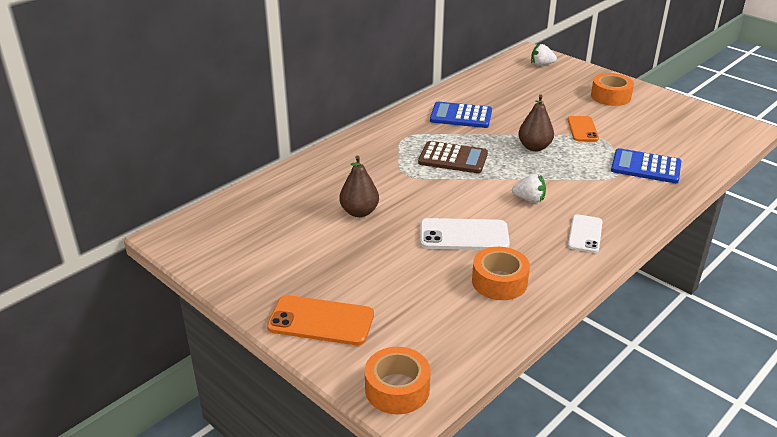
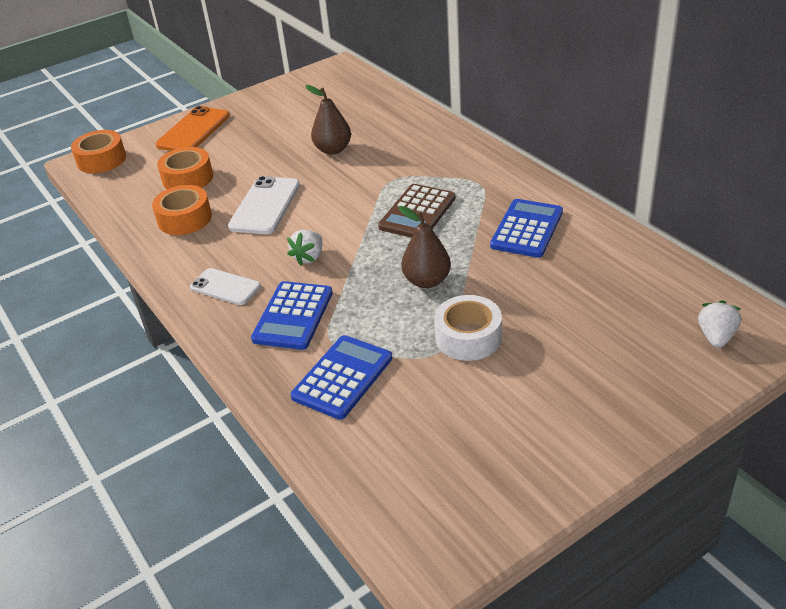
camera: 105 degrees right, 5 degrees up
orange phone [567,116,599,141] -> white tape [434,295,502,361]
orange tape [591,73,634,106] -> orange tape moved to [157,147,213,189]
none -> blue calculator [251,281,333,350]

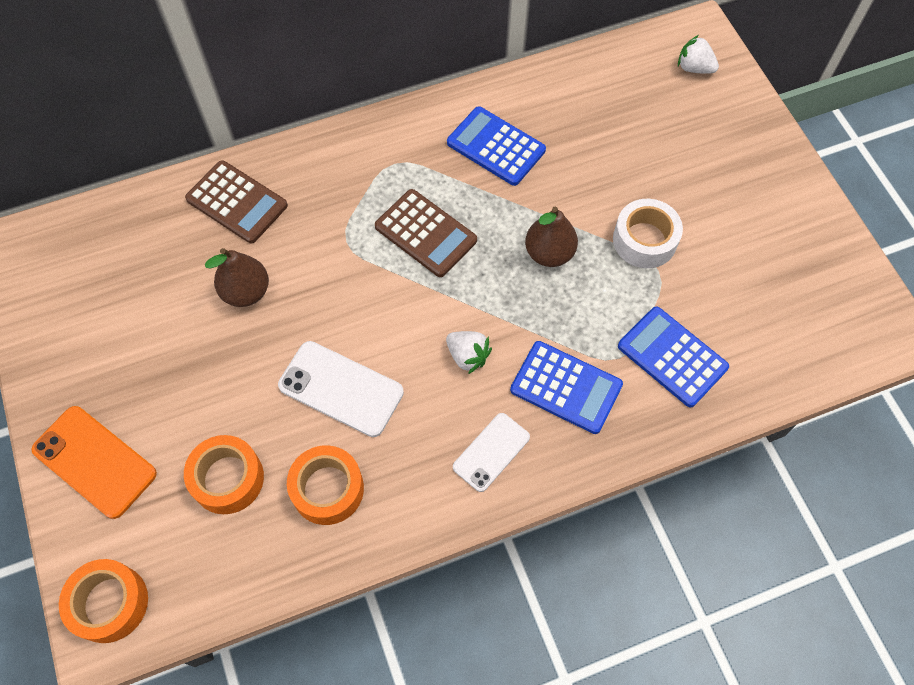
camera: 80 degrees left, 25 degrees up
none -> brown calculator [185,160,288,243]

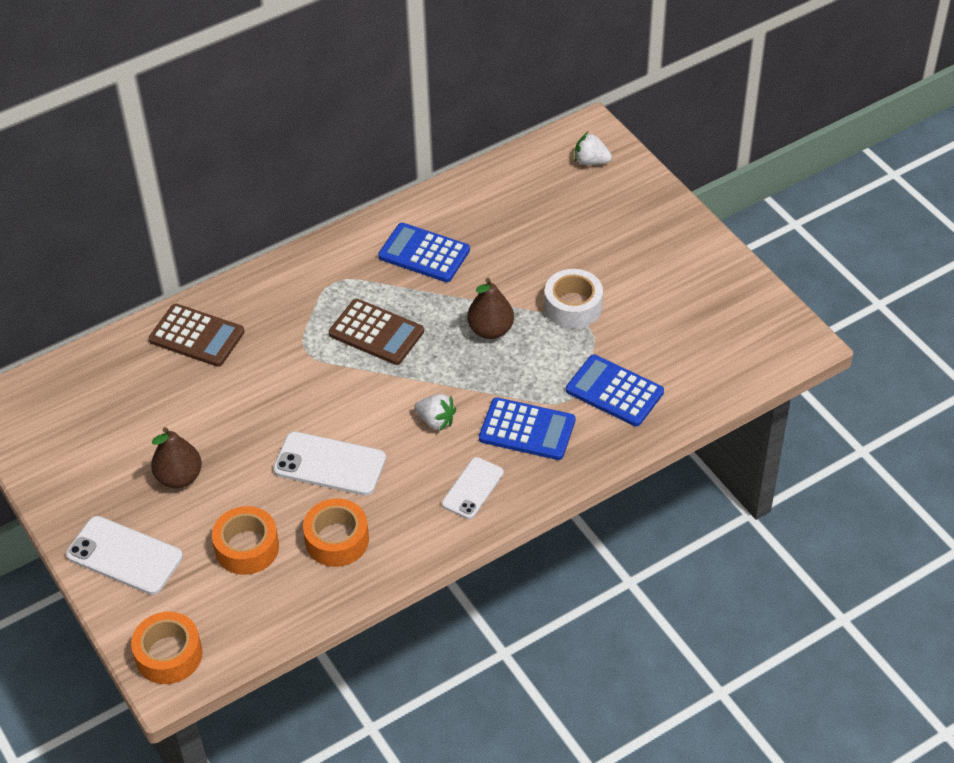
camera: 10 degrees left, 15 degrees down
orange phone [32,406,157,519] -> white phone [66,516,183,595]
brown pear [205,248,269,307] -> brown pear moved to [151,427,202,488]

